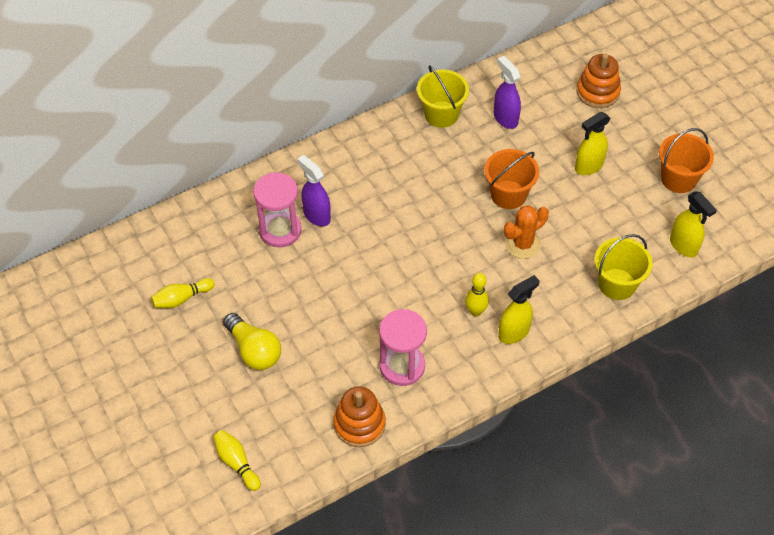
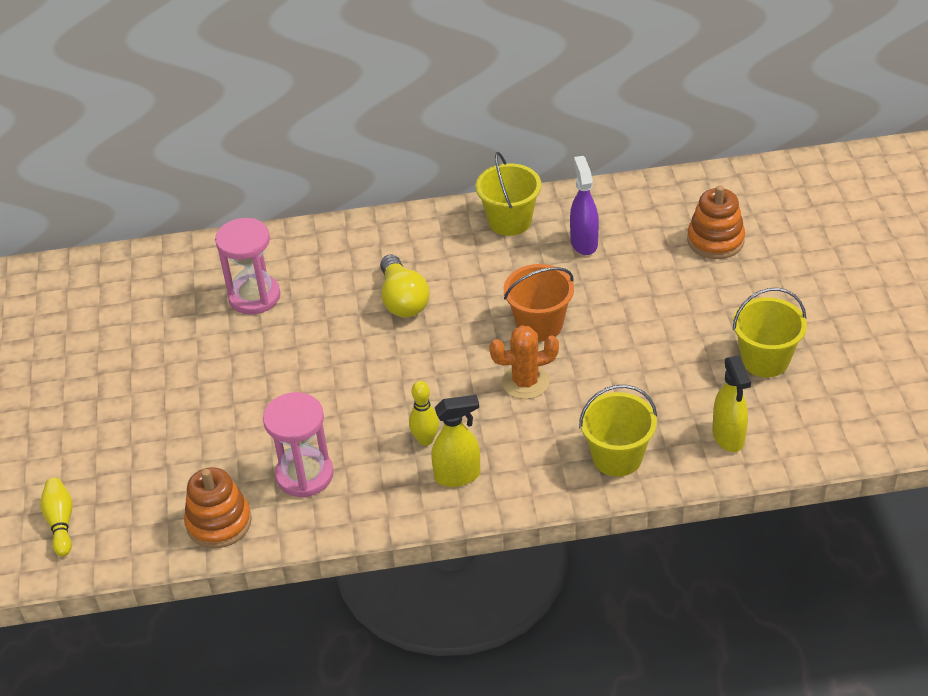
camera: 25 degrees right, 10 degrees down
yellow bowling pin [151,278,215,308] -> none
yellow light bulb [223,313,281,370] -> yellow light bulb moved to [380,254,429,317]
purple spray bottle [297,155,331,226] -> none
yellow spray bottle [575,112,611,175] -> none
orange bucket [659,128,714,193] -> yellow bucket [733,288,807,378]

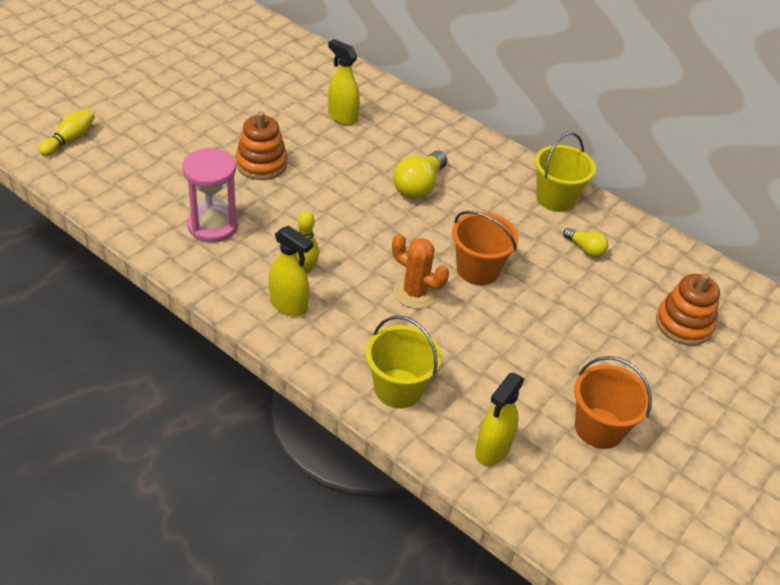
camera: 40 degrees right, 0 degrees up
orange stacking toy [184,467,252,548] -> orange stacking toy moved to [236,111,287,180]
pink hourglass [215,218,280,314] -> yellow spray bottle [328,39,360,125]
purple spray bottle [570,156,599,255] -> yellow light bulb [563,228,608,257]
yellow bucket [733,288,807,378] -> orange bucket [574,356,652,449]

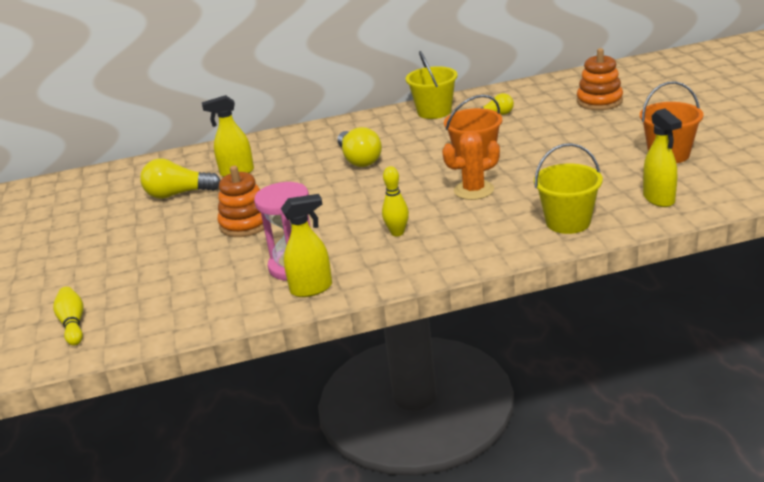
camera: 45 degrees left, 15 degrees down
yellow spray bottle [269,226,313,317] -> yellow spray bottle moved to [281,194,332,297]
none -> yellow light bulb [140,158,220,199]

